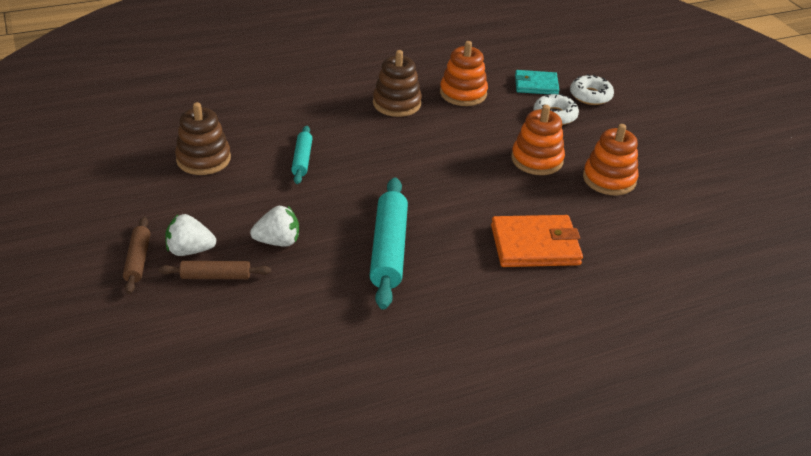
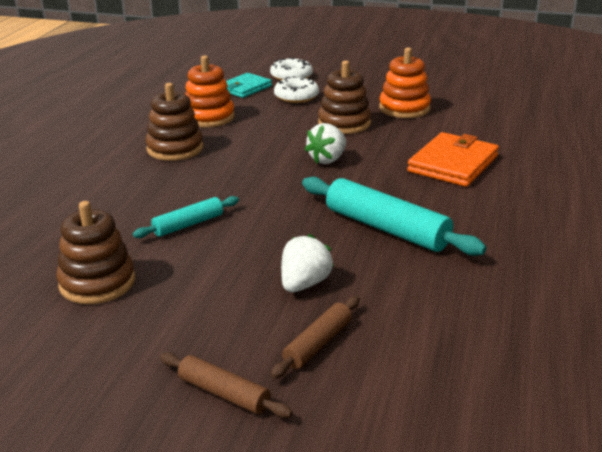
camera: 50 degrees left, 10 degrees down
white strawberry [165,214,216,256] -> white strawberry moved to [305,123,346,164]
turquoise rolling pin [291,126,313,184] -> turquoise rolling pin turned 75 degrees counterclockwise [133,196,239,238]
orange stacking toy [511,105,565,175] -> brown stacking toy [318,61,371,134]

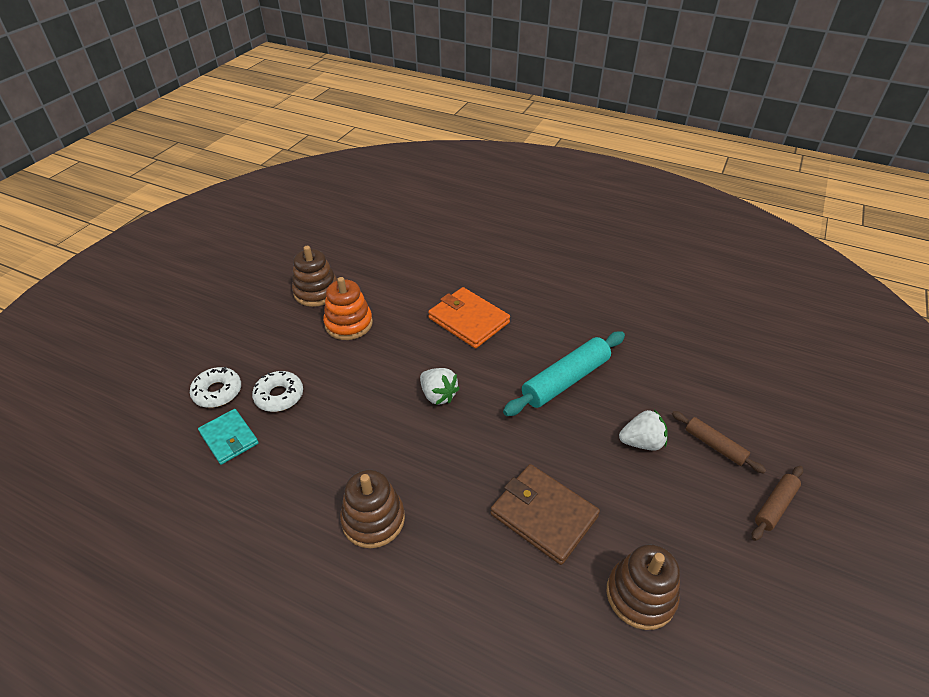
camera: 80 degrees left, 15 degrees up
turquoise rolling pin [133,196,239,238] -> brown wallet [490,464,600,565]
orange stacking toy [185,56,235,128] -> none
white strawberry [281,234,334,292] -> white strawberry turned 135 degrees clockwise [619,410,667,451]
brown stacking toy [318,61,371,134] -> brown stacking toy moved to [292,246,337,307]

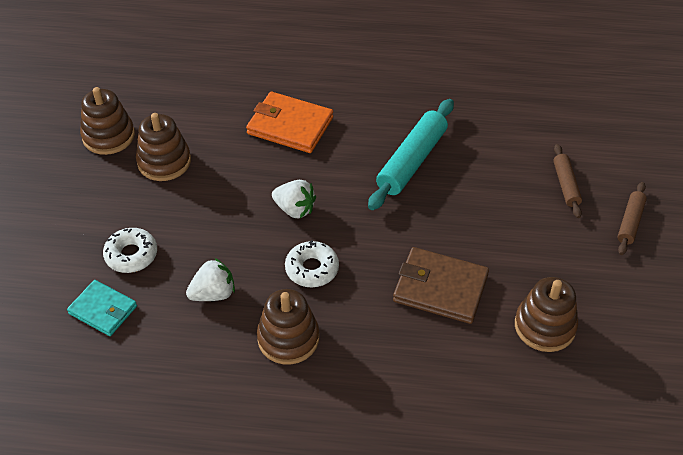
camera: 20 degrees left, 5 degrees up
white donut [190,367,241,408] -> white donut moved to [285,240,339,287]
orange stacking toy [323,277,373,340] -> brown stacking toy [136,113,191,181]
white strawberry [619,410,667,451] -> white strawberry moved to [186,258,235,301]
brown rolling pin [672,411,766,474] -> brown rolling pin turned 60 degrees clockwise [553,144,582,218]

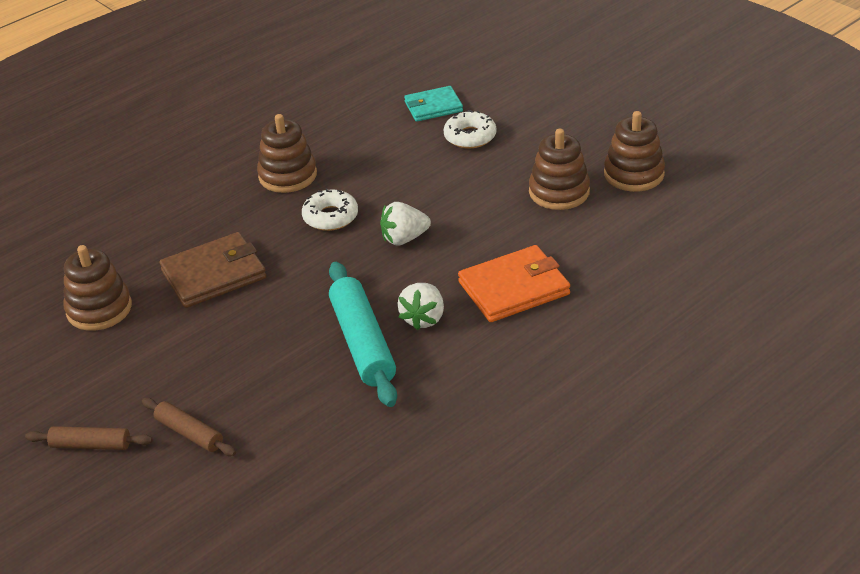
camera: 135 degrees right, 10 degrees down
white strawberry [186,258,235,301] -> white strawberry moved to [398,283,444,330]
brown rolling pin [618,182,647,255] -> brown rolling pin turned 60 degrees counterclockwise [25,426,153,450]

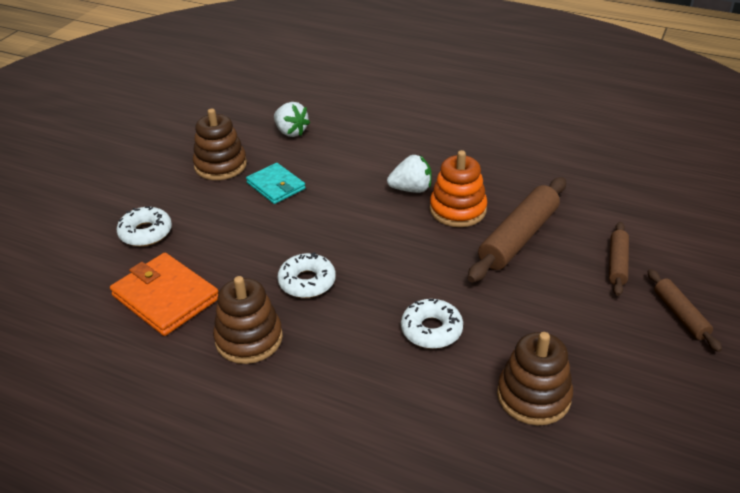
camera: 115 degrees left, 0 degrees up
brown wallet [159,232,266,308] -> white donut [401,299,463,349]
turquoise rolling pin [329,262,397,407] -> orange stacking toy [430,150,487,227]
white strawberry [380,202,431,246] -> white strawberry moved to [274,102,310,137]
turquoise wallet [404,86,463,122] -> turquoise wallet moved to [246,163,306,204]
orange wallet [458,245,570,322] -> orange wallet moved to [110,253,218,336]
brown stacking toy [604,111,665,192] -> none
none -> brown rolling pin [468,177,566,283]

